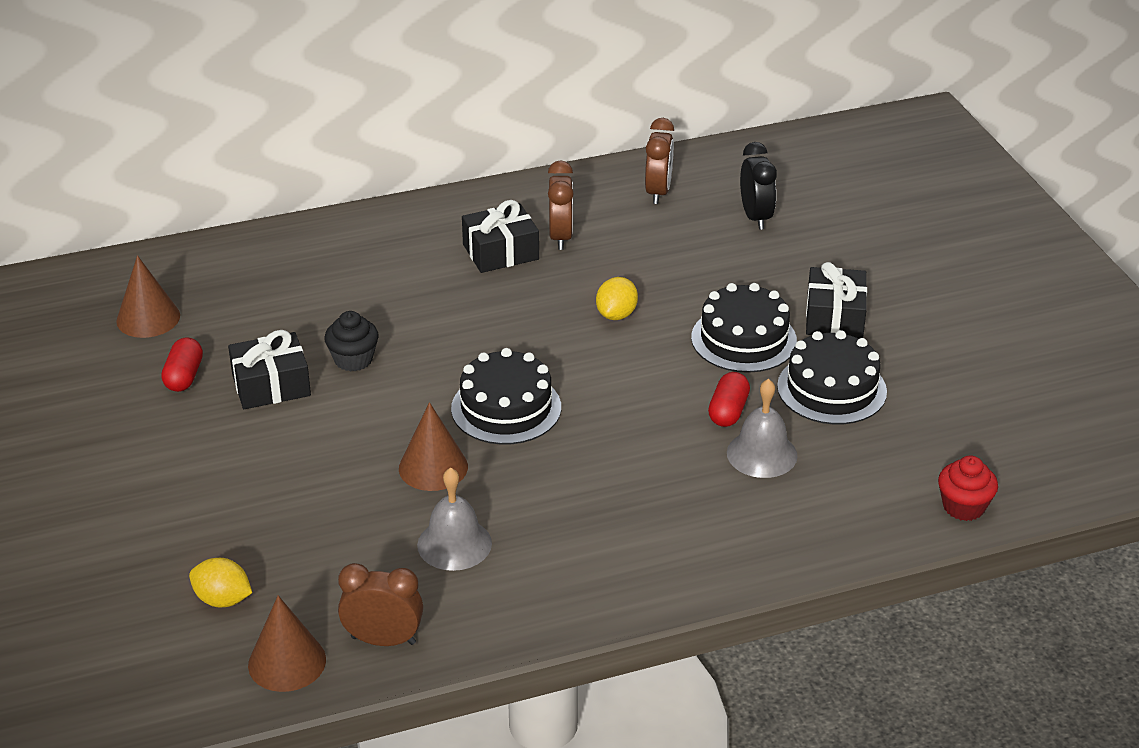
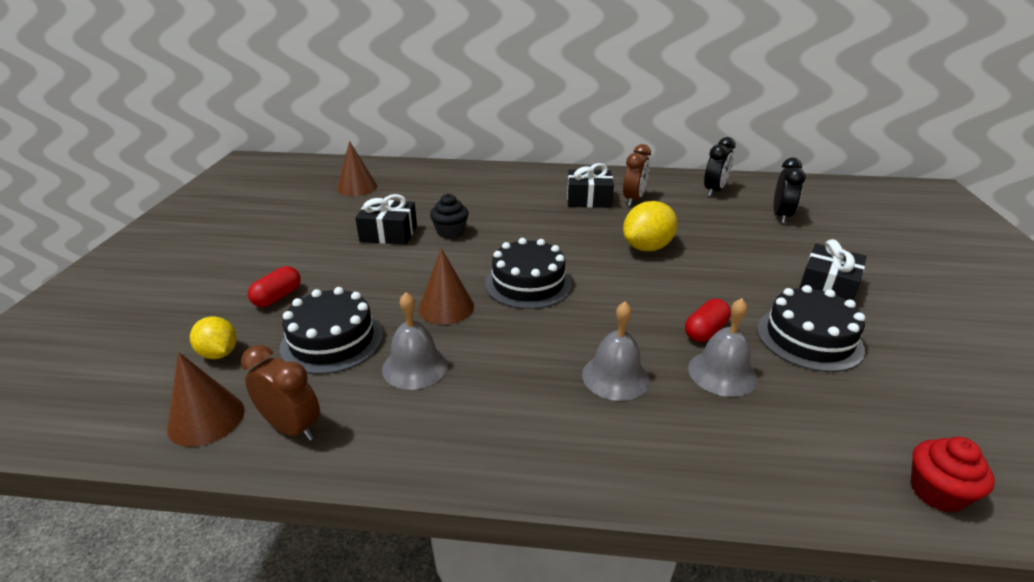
camera: 25 degrees right, 5 degrees down
red capsule [161,337,203,392] -> red capsule moved to [248,266,301,307]
yellow lemon [596,277,638,320] -> yellow lemon [623,201,677,251], size x1.56
brown clock [645,118,674,204] -> black clock [704,137,736,196]
black cake [691,283,797,373] -> black cake moved to [280,287,383,374]
none -> grey bell [582,302,650,401]

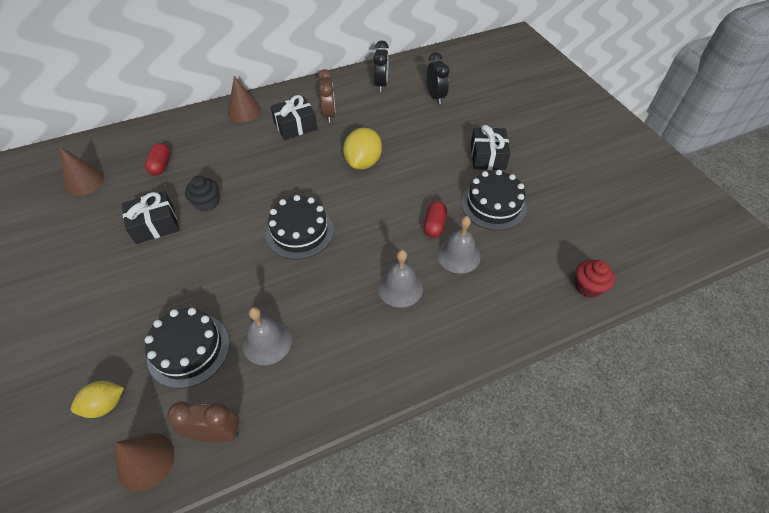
camera: 30 degrees left, 20 degrees up
yellow lemon [190,316,237,359] -> yellow lemon turned 45 degrees counterclockwise [71,381,124,418]
red capsule [248,266,301,307] -> red capsule moved to [145,143,170,175]
brown cone [418,248,474,324] -> brown cone moved to [228,76,261,122]

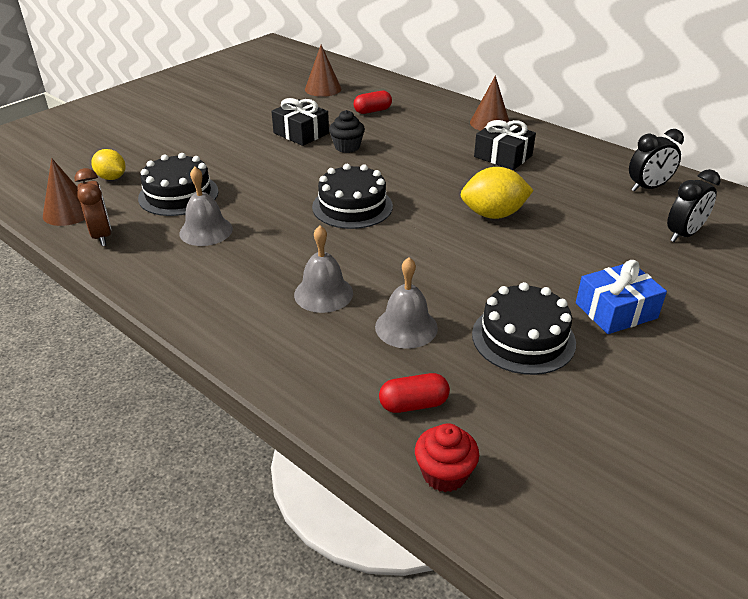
camera: 65 degrees right, 15 degrees down
brown clock [318,69,336,123] -> none
red capsule [424,201,447,238] -> red capsule moved to [379,373,450,413]
black gift [471,125,510,170] -> blue gift [576,260,667,334]

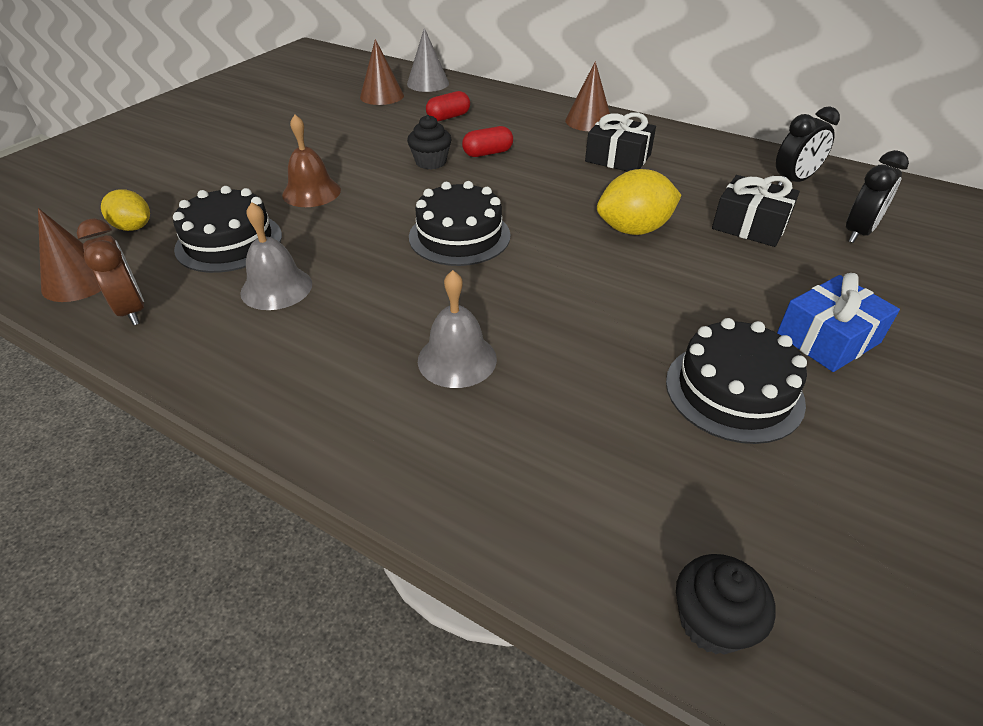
camera: 10 degrees left, 5 degrees up
black gift [271,98,329,146] -> black gift moved to [712,175,800,247]
grey bell [375,257,438,349] -> none
red capsule [379,373,450,413] -> red capsule moved to [462,126,513,157]
red cupcake [415,423,479,492] -> black cupcake [676,554,776,655]
none -> brown bell [282,115,341,207]
none -> grey cone [407,28,449,92]

